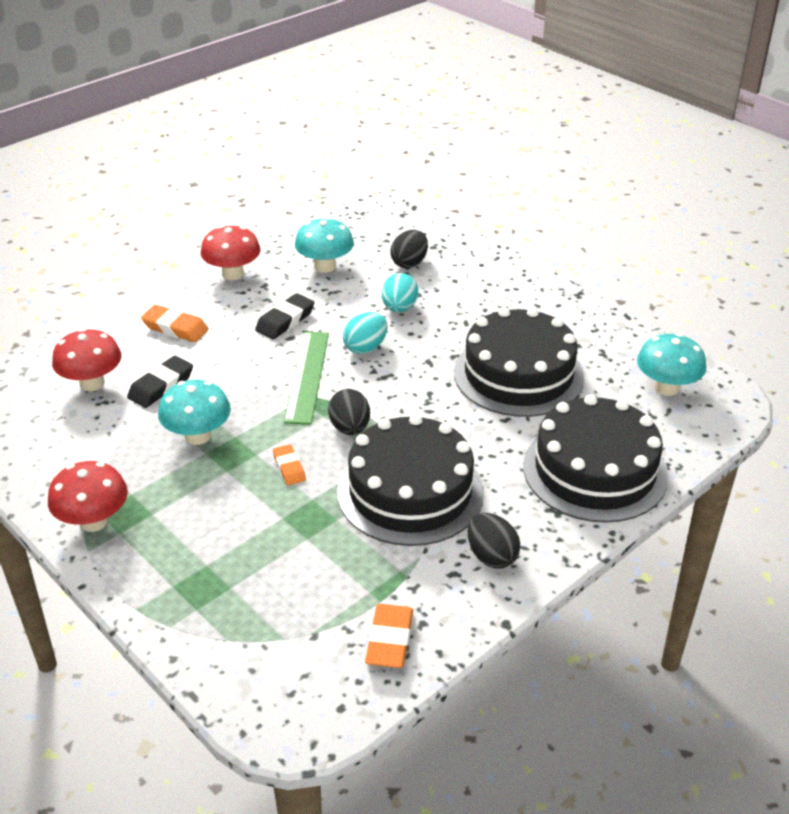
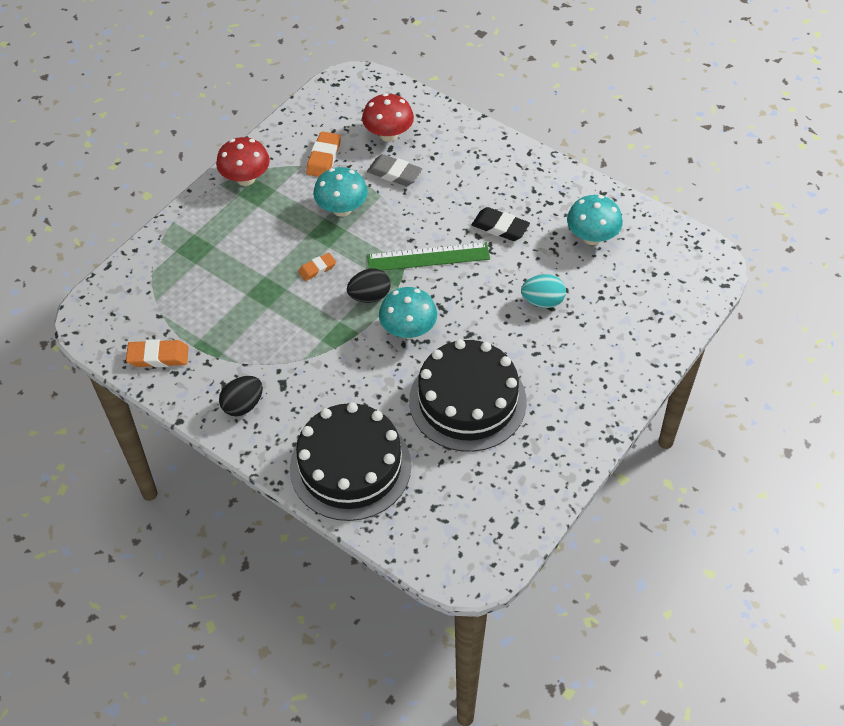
camera: 80 degrees right, 15 degrees up
black eraser [127,356,193,408] -> grey eraser [367,154,422,186]
orange eraser [141,305,209,342] -> orange eraser moved to [306,131,341,177]
red mushroom [201,225,261,280] -> none
black cake [337,414,484,546] -> none
turquoise egg [343,312,388,354] -> none
black egg [390,230,428,268] -> none
turquoise mushroom [637,333,706,396] -> turquoise mushroom moved to [379,287,437,339]

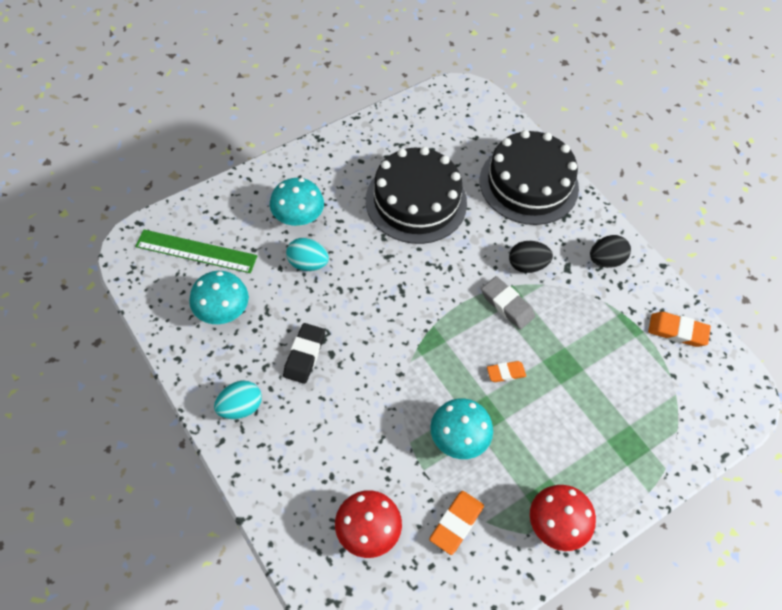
camera: 165 degrees left, 5 degrees up
black egg [347,268,391,303] -> black egg moved to [509,241,553,273]
grey eraser [367,154,422,186] -> grey eraser moved to [481,276,535,330]
green ruler [367,242,490,271] -> green ruler moved to [135,229,257,273]
turquoise mushroom [379,287,437,339] -> turquoise mushroom moved to [270,178,324,226]
black eraser [472,207,530,241] -> black eraser turned 60 degrees clockwise [283,323,325,384]
none -> turquoise egg [214,381,262,419]

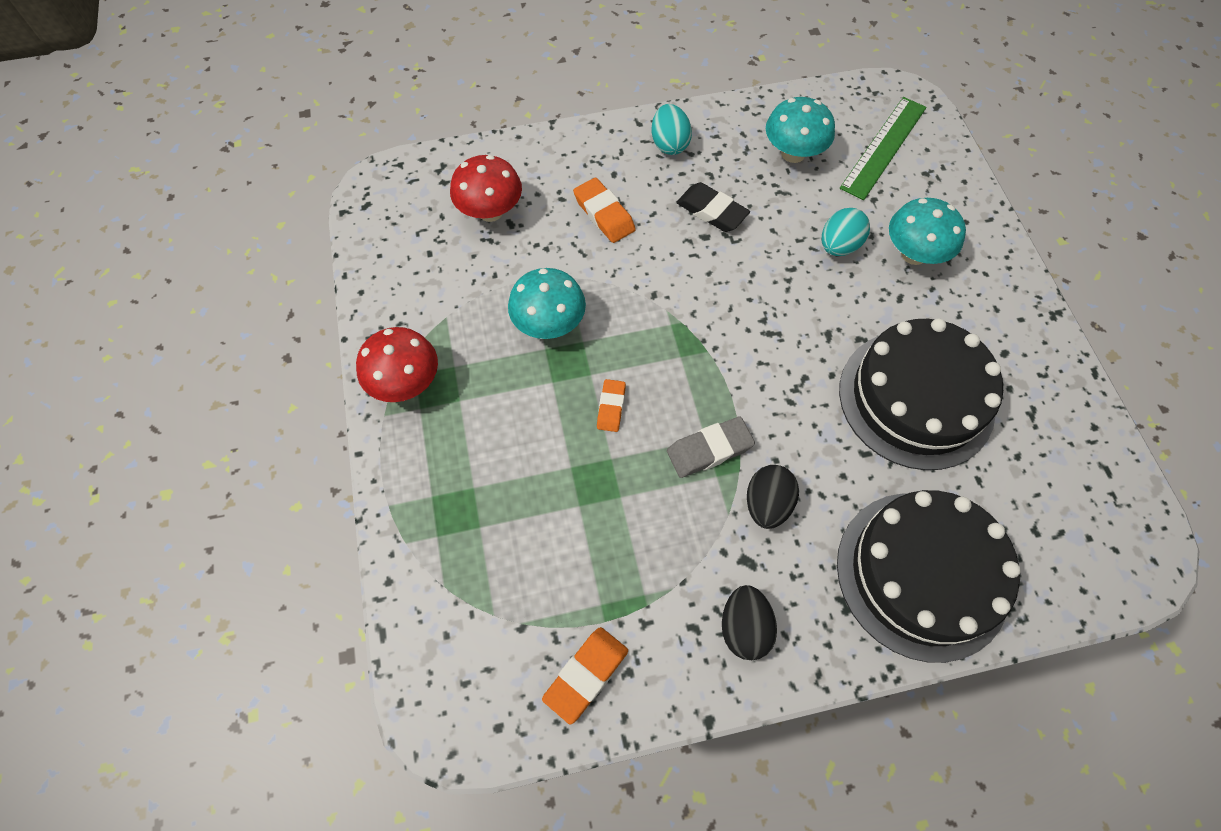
camera: 115 degrees right, 5 degrees up
orange eraser [429,491,484,555] -> orange eraser moved to [573,178,636,243]

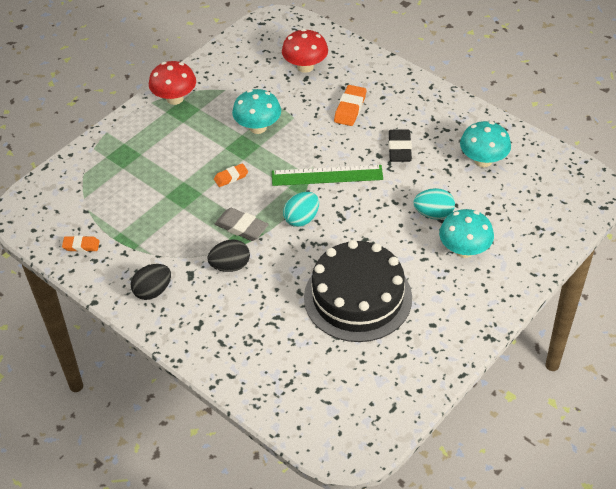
camera: 55 degrees right, 15 degrees down
orange eraser [542,627,628,725] -> orange eraser [62,236,100,252], size x0.65
turquoise egg [652,104,692,155] -> turquoise egg moved to [283,192,319,227]
black cake [837,490,1021,663] -> none
green ruler [840,97,927,200] -> green ruler moved to [272,165,383,186]

